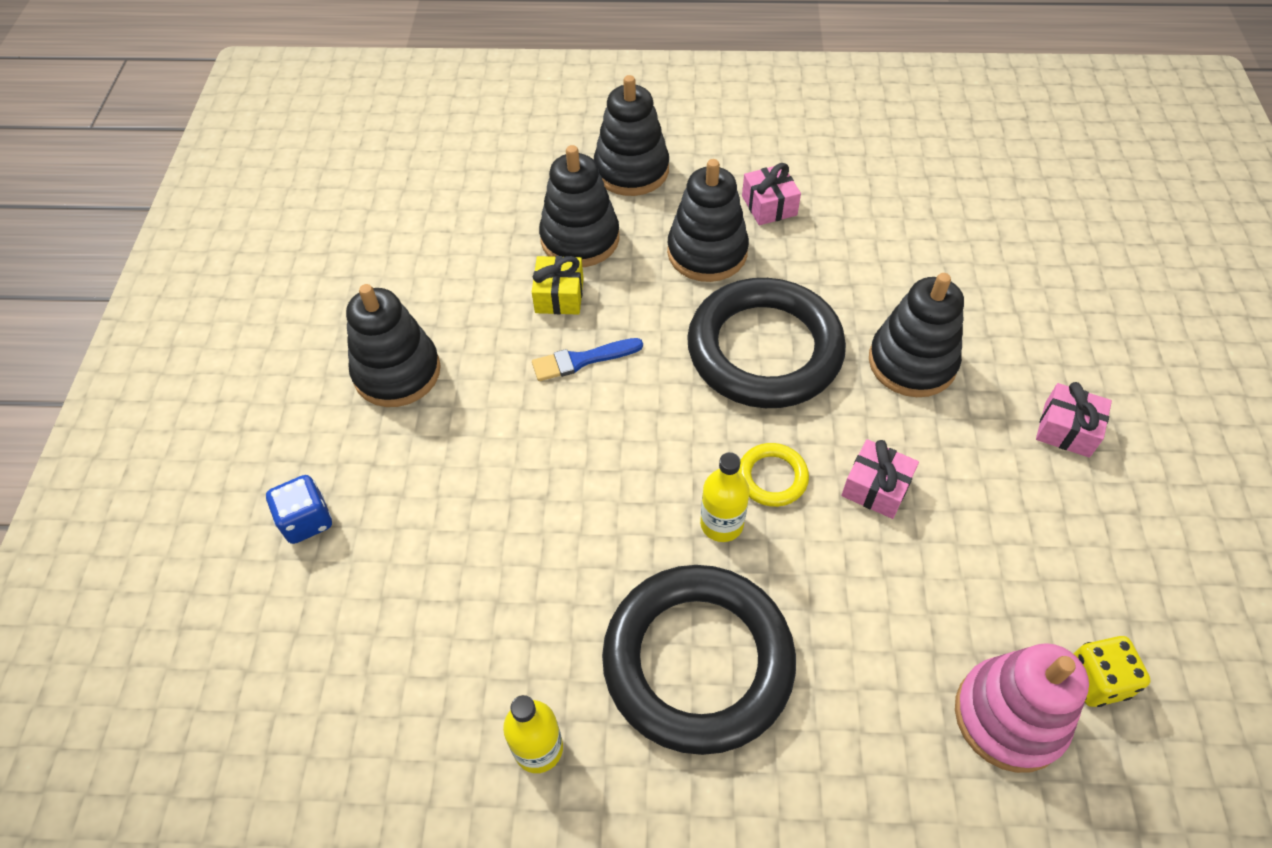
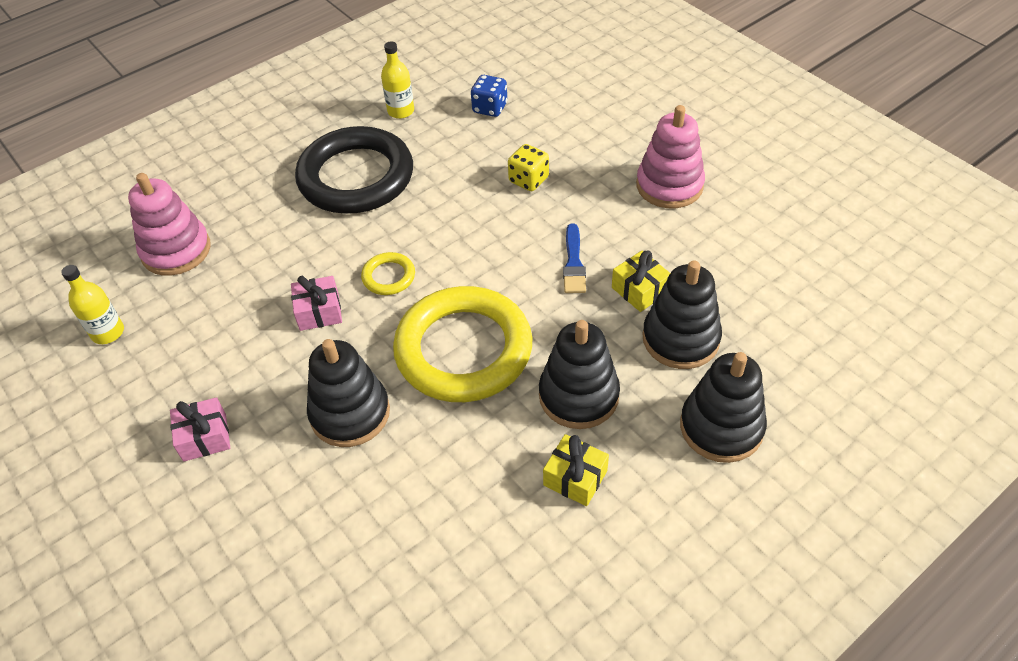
camera: 140 degrees right, 5 degrees down
blue dice [266,475,332,544] -> blue dice moved to [471,75,508,117]
black stacking toy [346,284,441,407] -> pink stacking toy [636,105,705,208]
blue brush [532,338,643,381] -> blue brush turned 150 degrees clockwise [563,224,586,293]
black ring [687,278,846,408] -> yellow ring [393,286,532,402]
yellow bottle [700,452,750,542] -> yellow bottle moved to [61,265,124,344]
pink gift [742,163,801,225] -> yellow gift [543,434,609,506]
yellow dice [1073,636,1151,707] -> yellow dice moved to [508,144,549,191]

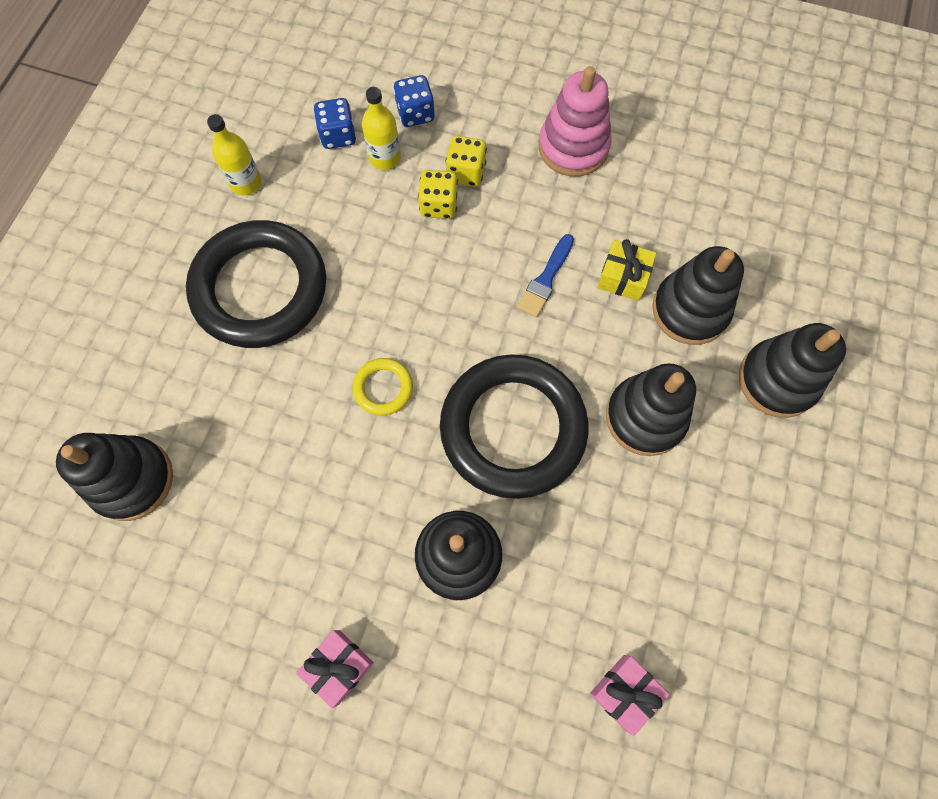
camera: 35 degrees left, 20 degrees up
yellow bottle [61,265,124,344] -> yellow bottle moved to [362,87,401,170]
pink stacking toy [128,173,210,276] -> black stacking toy [56,433,173,521]
pink gift [291,276,342,331] -> pink gift moved to [590,655,669,736]
yellow ring [393,286,532,402] -> black ring [440,354,589,499]
yellow gift [543,434,609,506] -> none
blue brush [563,224,586,293] -> blue brush turned 60 degrees clockwise [517,234,574,317]
none -> blue dice [393,75,435,127]
none -> yellow dice [446,136,487,187]

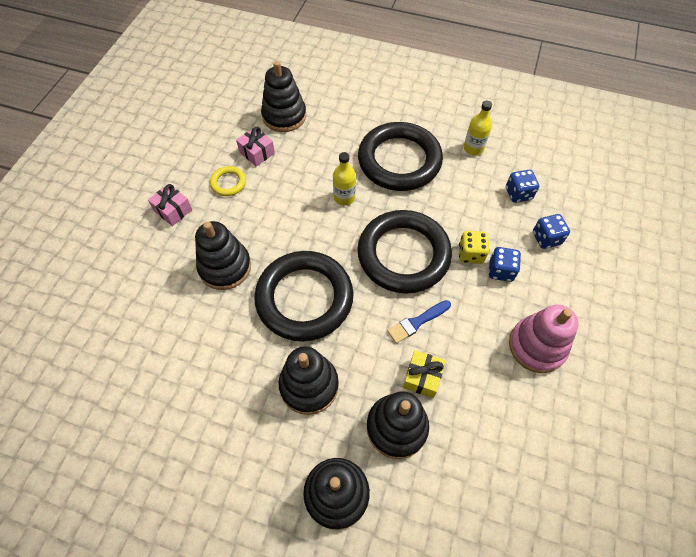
camera: 90 degrees right, 10 degrees down
yellow ring [353,358,413,415] -> yellow ring moved to [210,166,246,196]
yellow bottle [362,87,401,170] -> yellow bottle moved to [333,152,356,205]
yellow dice [446,136,487,187] -> blue dice [488,247,521,282]
blue brush [517,234,574,317] -> blue brush turned 60 degrees counterclockwise [387,300,451,344]
pink gift [590,655,669,736] -> pink gift moved to [236,127,275,166]
none -> black ring [357,210,452,294]

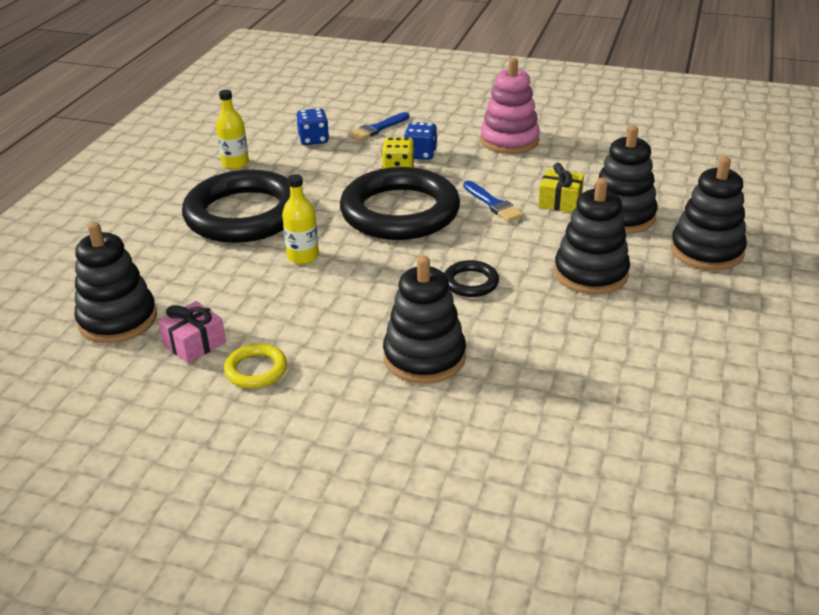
camera: 90 degrees left, 25 degrees down
pink gift [148,184,192,226] -> none
black ring [254,251,354,342] -> black ring [444,260,499,297], size x0.42
blue dice [533,214,570,249] -> blue brush [348,112,409,141]

